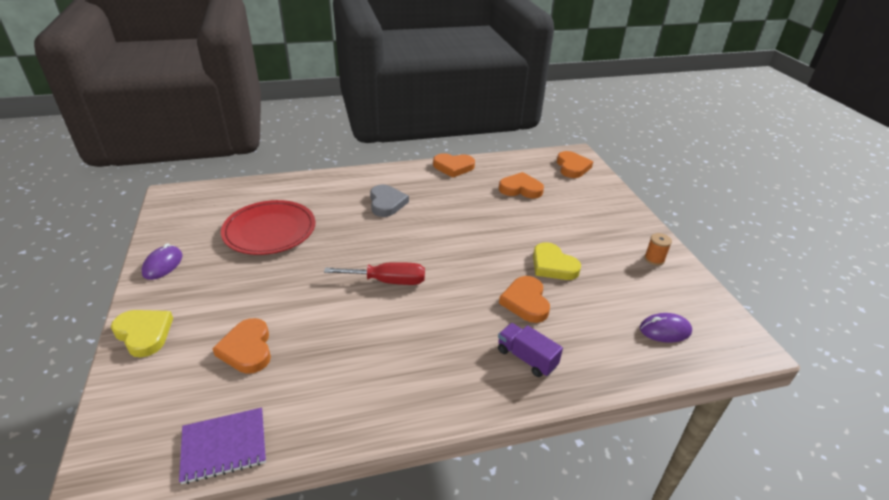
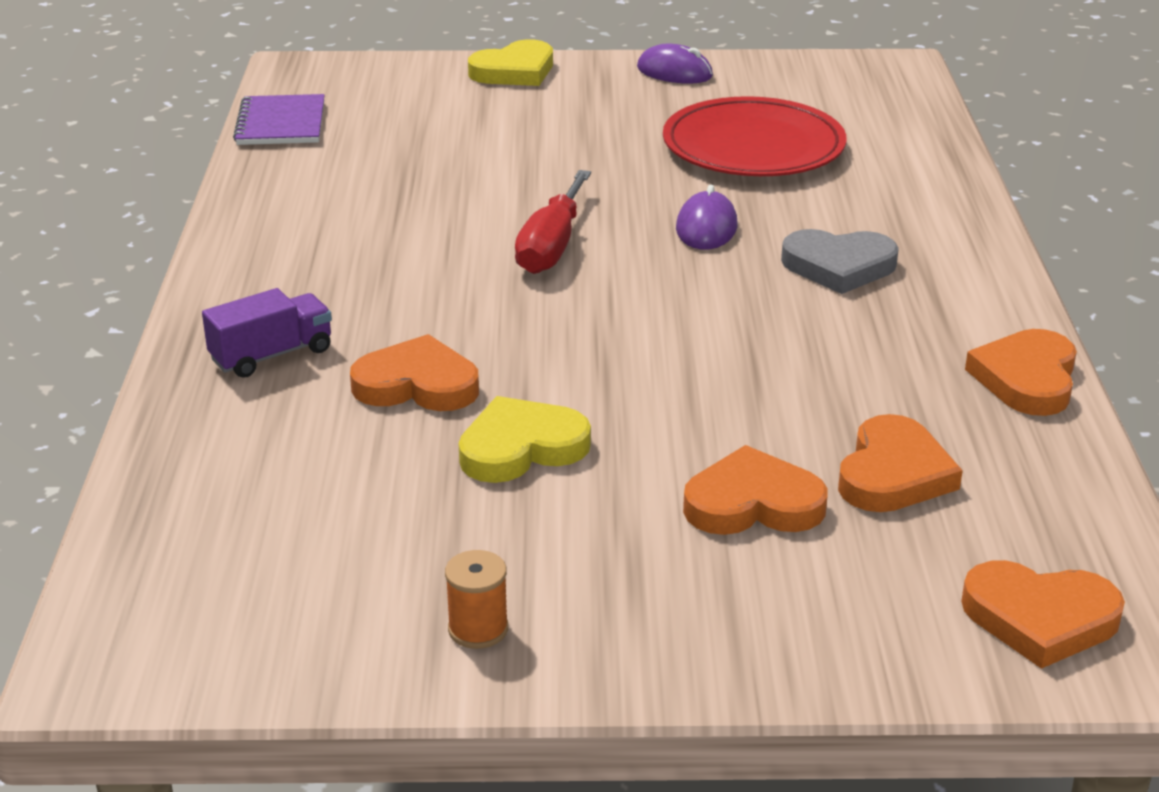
camera: 105 degrees right, 5 degrees down
orange heart [212,318,271,374] -> orange heart moved to [683,445,827,535]
purple mouse [640,313,692,343] -> purple mouse moved to [676,184,738,250]

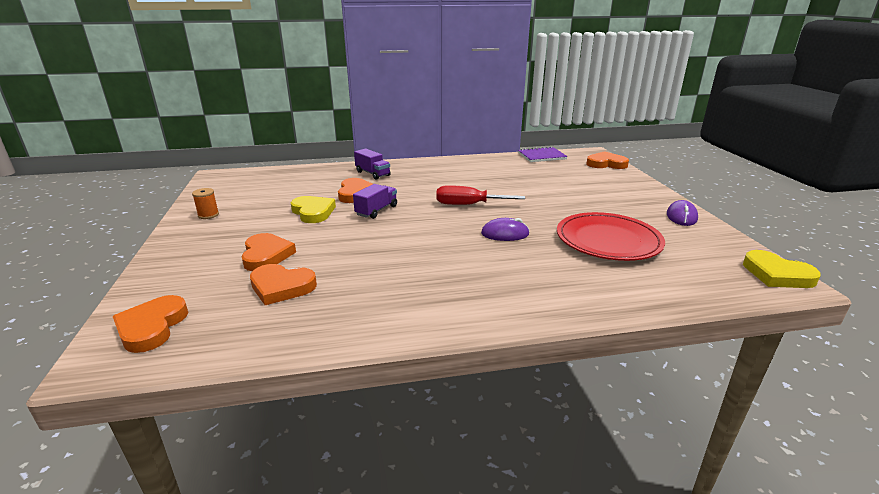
camera: 80 degrees right, 5 degrees down
yellow heart [468,39,553,86] -> yellow heart moved to [743,250,821,288]
grey heart [781,229,899,294] -> none
orange heart [965,329,1077,416] -> orange heart moved to [586,151,629,169]
none -> purple truck [353,184,397,219]

